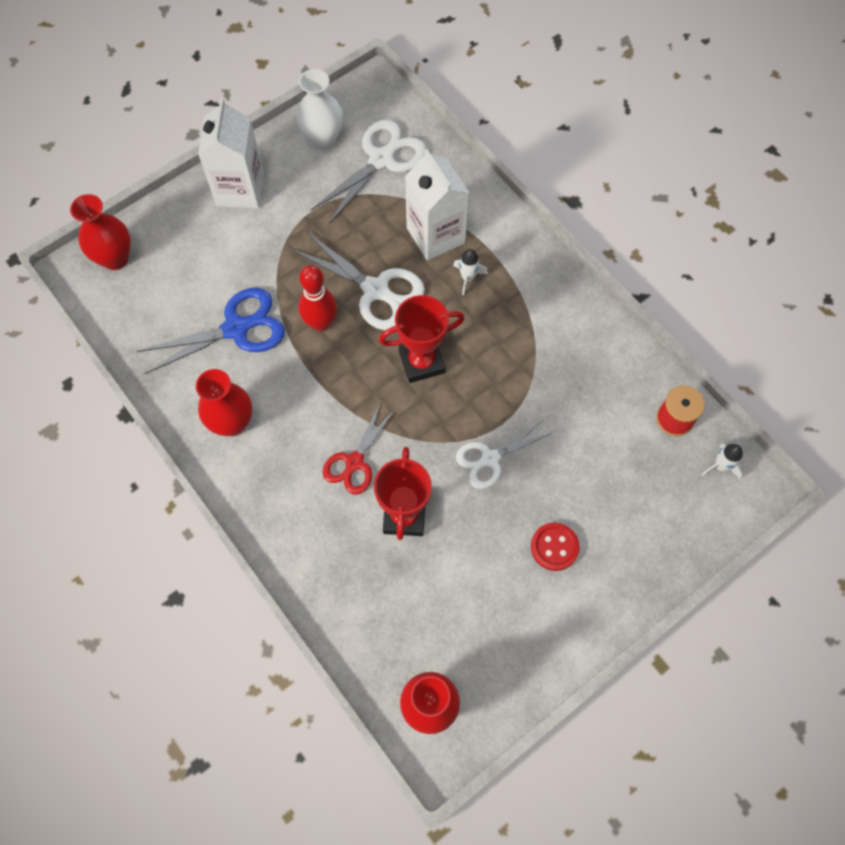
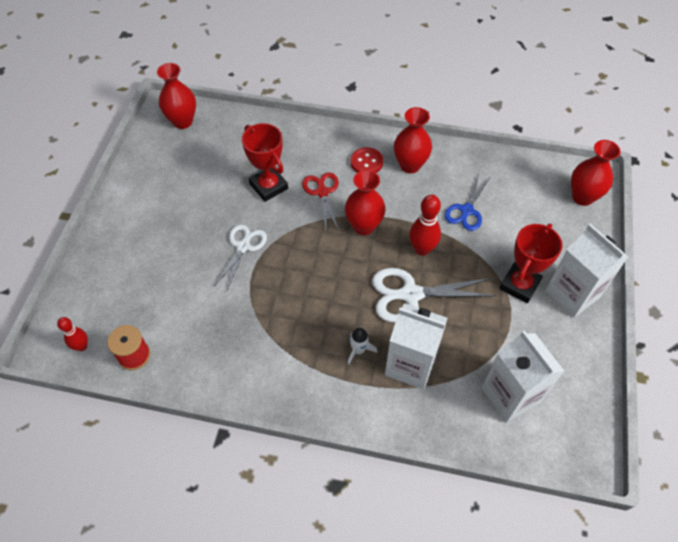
camera: 140 degrees right, 10 degrees down
blue scissors [137,288,285,374] -> blue scissors [444,173,490,231], size x0.66
white vase [296,69,343,150] -> none
white scissors [311,120,426,225] -> white carton [482,331,564,423]
red trophy [379,295,465,383] -> red trophy moved to [499,224,563,303]
red button [531,522,580,571] -> red button moved to [350,147,383,173]
white rocket [702,443,743,479] -> red bowling pin [57,317,88,351]
none -> red vase [345,170,386,235]

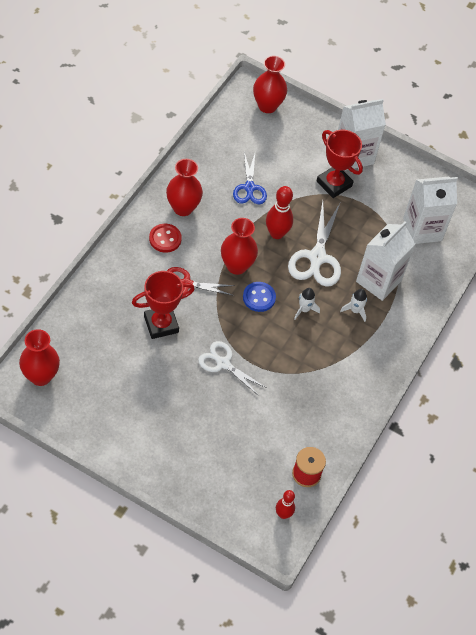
camera: 80 degrees left, 0 degrees up
blue scissors [444,173,490,231] -> blue scissors turned 45 degrees clockwise [233,152,267,204]
none -> blue button [243,282,276,312]
none -> white rocket [294,288,320,319]

